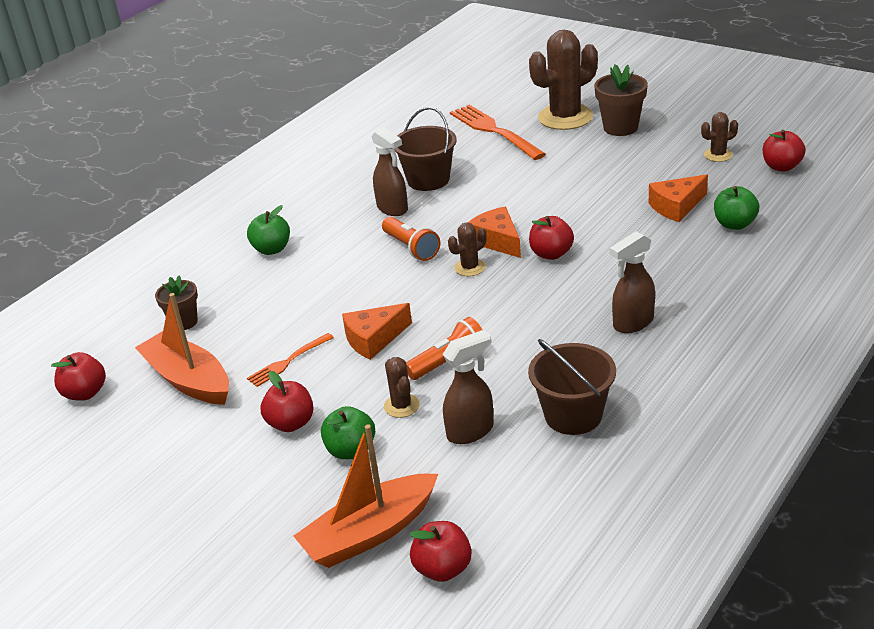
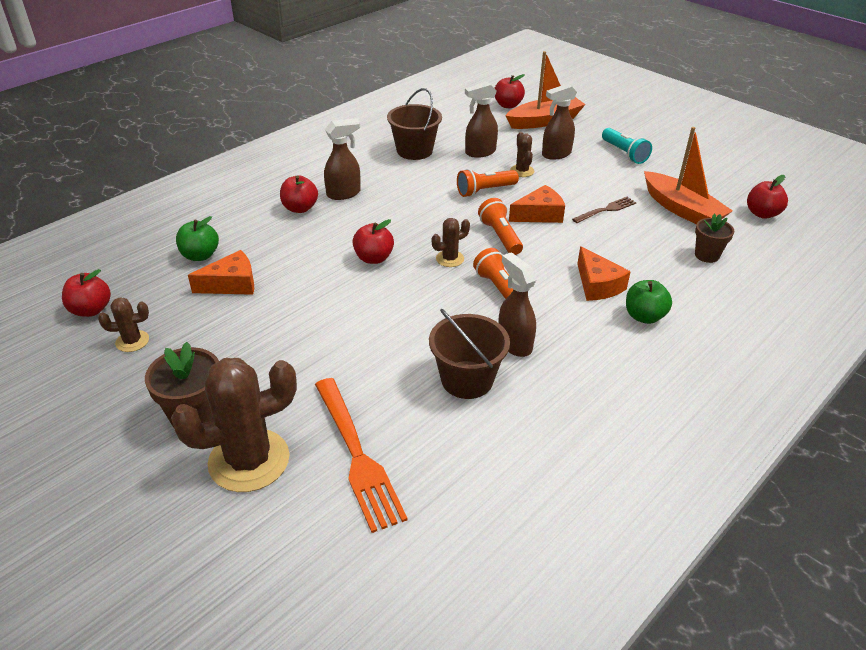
camera: 175 degrees left, 5 degrees up
orange fork [247,333,334,387] -> brown fork [572,197,636,223]
red apple [261,371,314,432] -> red apple moved to [280,176,318,213]
green apple [321,406,375,459] -> brown spray bottle [542,83,577,160]
orange cheese [468,207,521,258] -> orange cheese moved to [577,246,631,301]
none -> orange flashlight [478,198,523,255]
none -> turquoise flashlight [602,128,652,164]

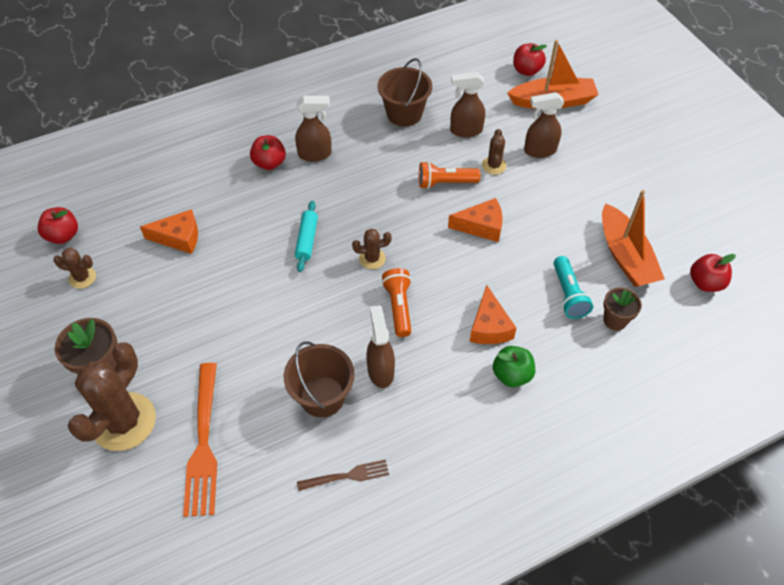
camera: 20 degrees right, 15 degrees up
brown cactus [171,358,297,492] -> brown cactus turned 60 degrees counterclockwise [68,342,156,451]
green apple [176,216,219,261] -> none
red apple [353,219,394,264] -> turquoise rolling pin [295,201,318,272]
orange flashlight [478,198,523,255] -> none
brown fork [572,197,636,223] -> brown fork moved to [297,459,389,491]
turquoise flashlight [602,128,652,164] -> turquoise flashlight moved to [553,256,593,319]

